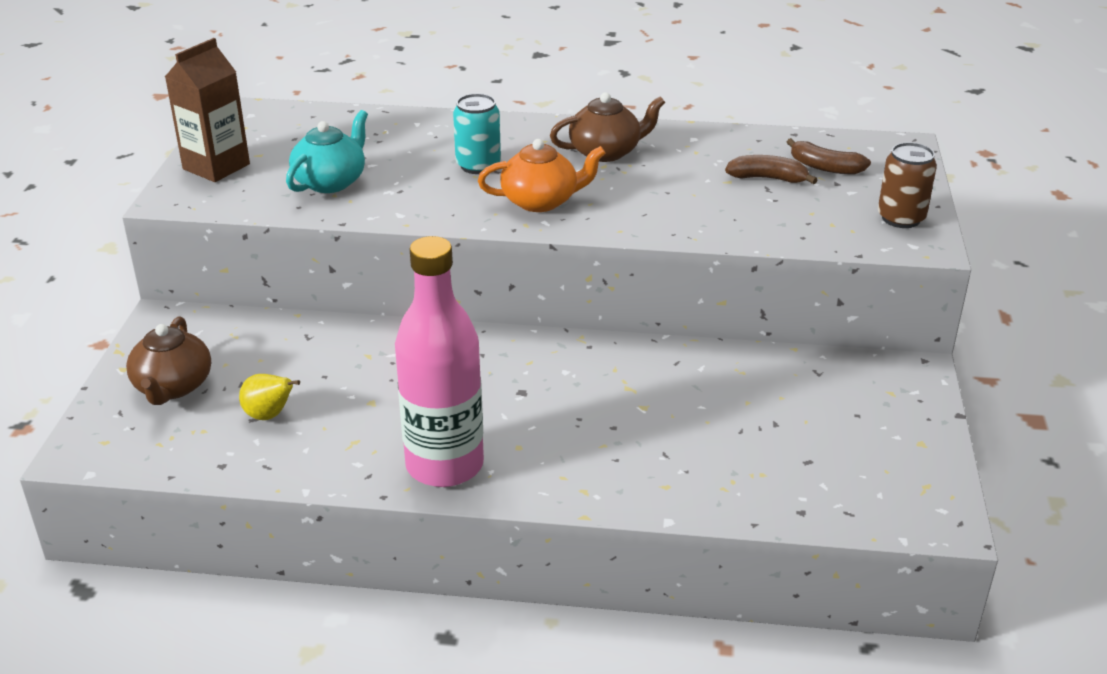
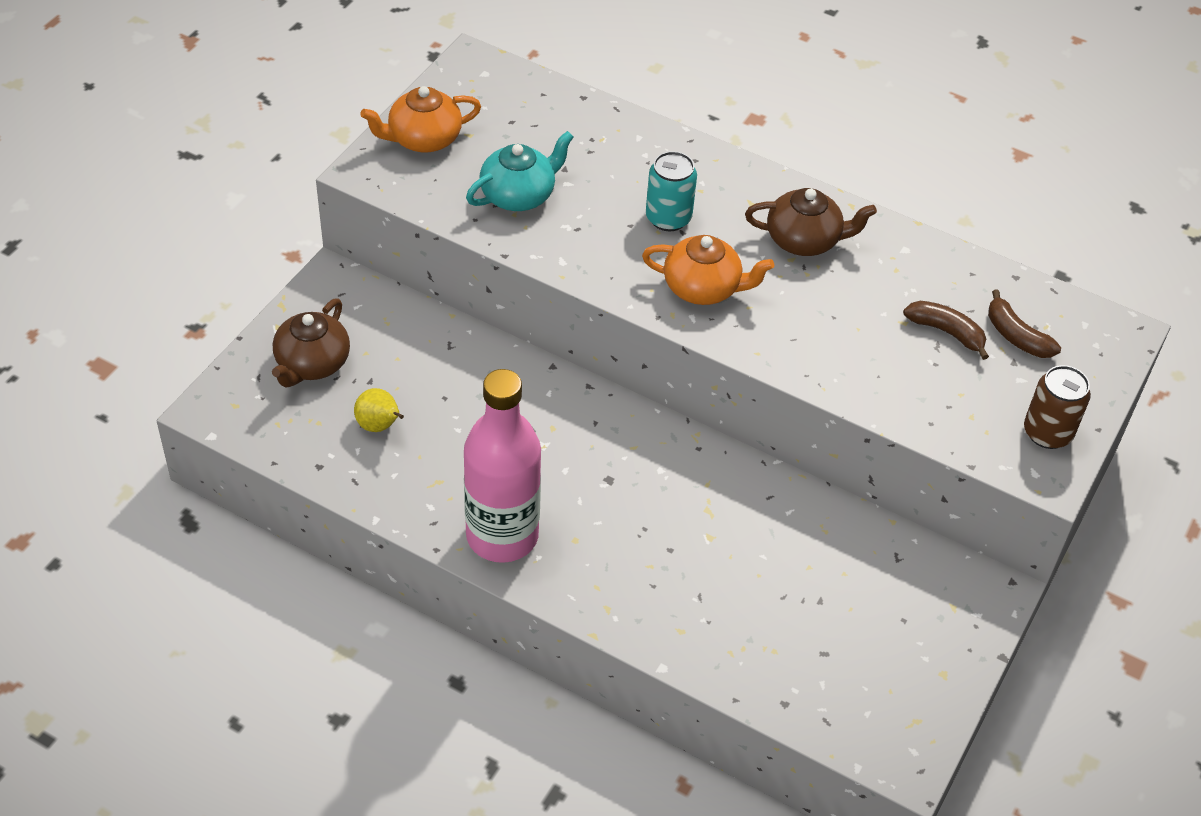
camera: 20 degrees right, 15 degrees up
brown carton [165,38,250,182] -> orange teapot [360,86,481,152]

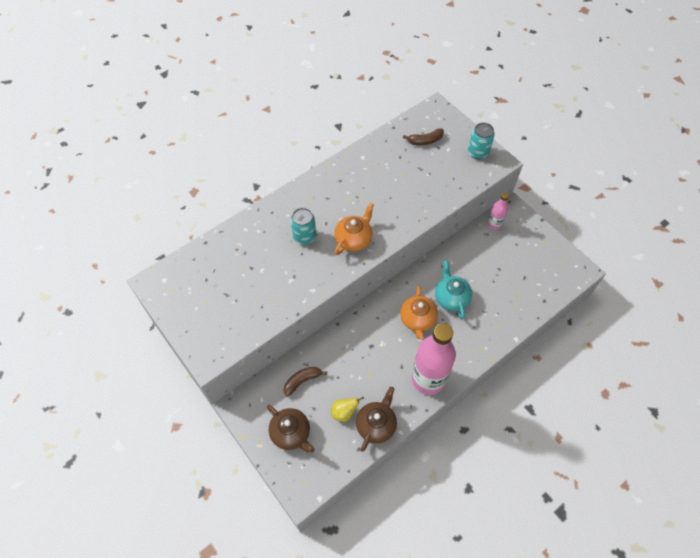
camera: 65 degrees left, 10 degrees up
orange teapot [360,86,481,152] -> orange teapot moved to [400,286,438,340]
turquoise teapot [466,131,574,211] -> turquoise teapot moved to [435,260,472,319]
brown teapot [745,188,877,256] -> brown teapot moved to [356,387,397,452]
brown banana [903,301,989,360] -> brown banana moved to [283,367,327,397]
brown can [1024,365,1091,449] -> turquoise can [468,123,495,159]
none -> pink bottle [488,193,509,230]

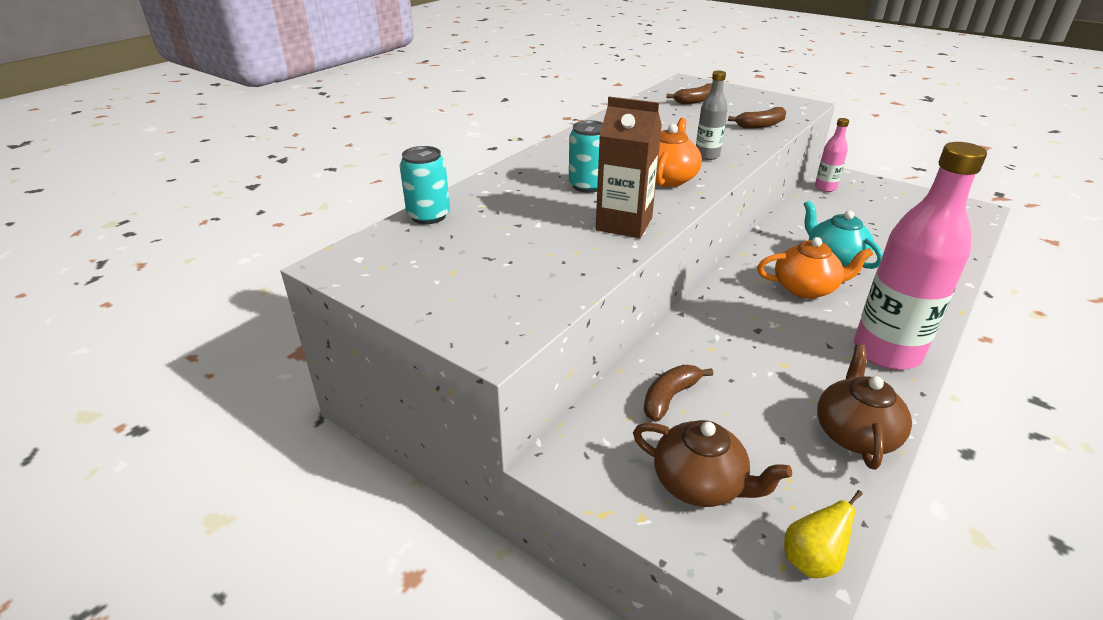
camera: 15 degrees left, 25 degrees down
yellow pear [331,397,364,422] -> yellow pear moved to [784,490,863,578]
orange teapot [400,286,438,340] -> orange teapot turned 75 degrees counterclockwise [757,237,873,299]
turquoise can [468,123,495,159] -> turquoise can moved to [400,146,450,224]
none -> brown carton [596,97,662,238]
none -> grey bottle [696,71,728,160]
none -> brown banana [728,107,786,129]

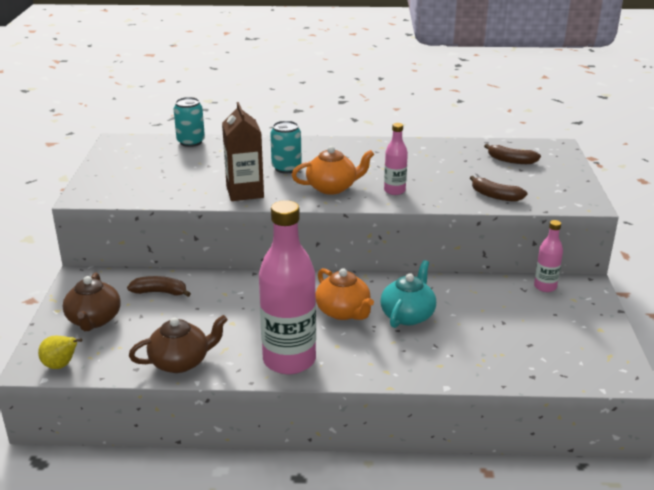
camera: 55 degrees right, 5 degrees down
grey bottle [696,71,728,160] -> pink bottle [384,123,408,195]

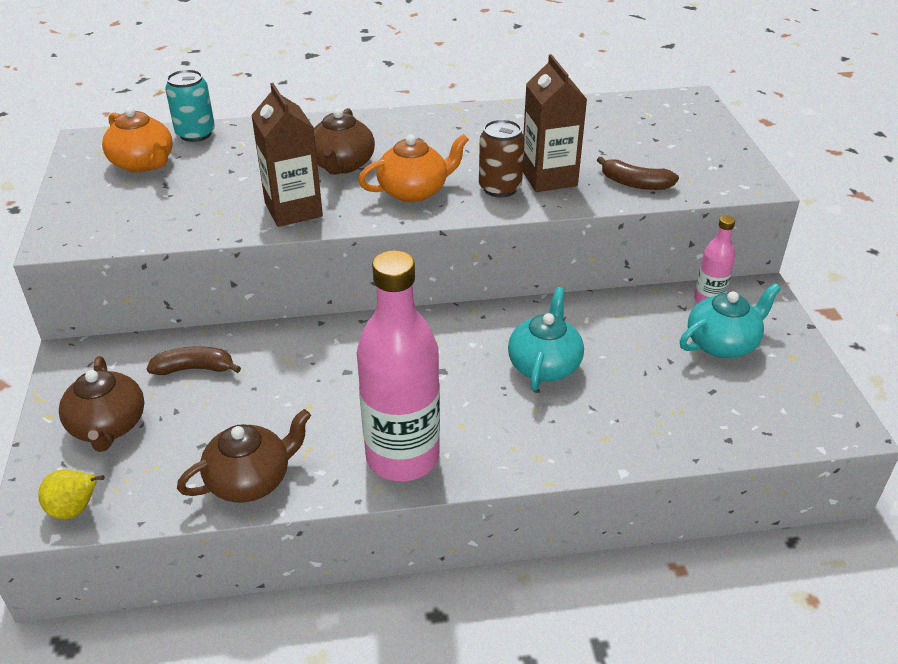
camera: 10 degrees left, 10 degrees up
turquoise can [270,121,302,173] -> brown teapot [314,108,375,175]
orange teapot [315,268,374,320] -> orange teapot moved to [102,107,173,173]
pink bottle [384,123,408,195] -> brown can [479,119,525,197]
brown banana [484,144,541,164] -> none
none -> brown carton [523,54,587,192]
none -> turquoise teapot [680,283,781,358]

